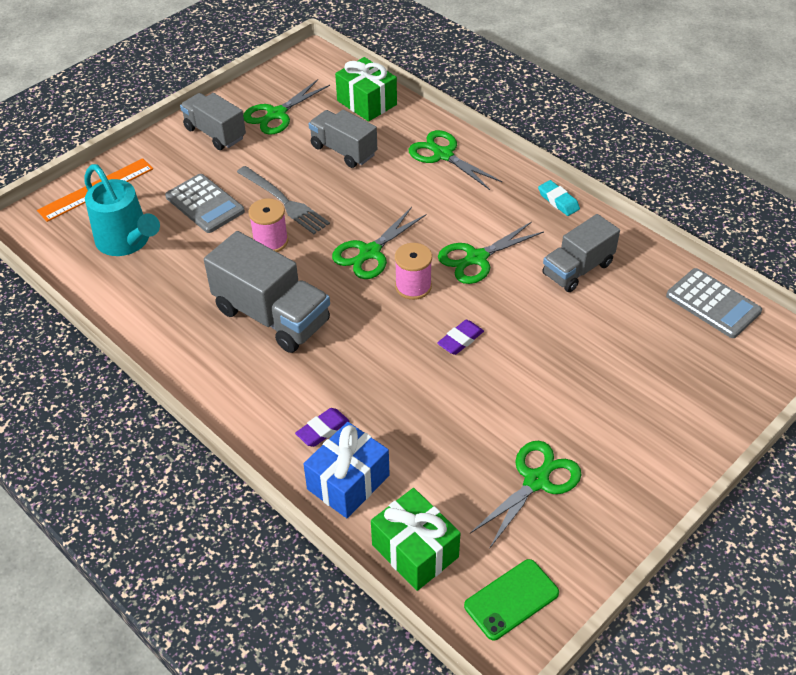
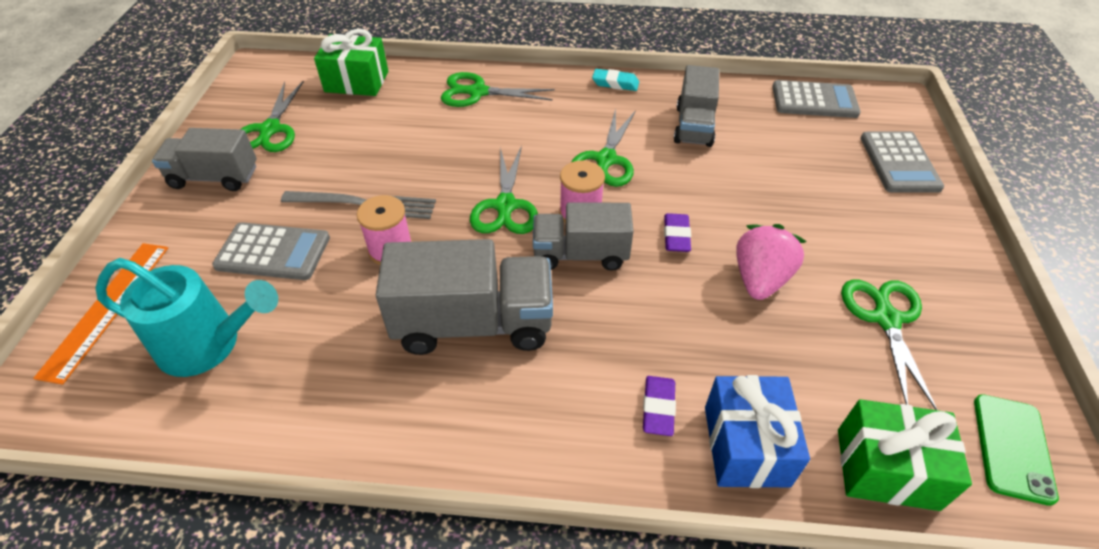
camera: 40 degrees left, 0 degrees up
grey truck [308,110,377,168] -> grey truck moved to [533,202,634,271]
none -> pink strawberry [737,224,807,300]
none -> grey calculator [860,132,944,193]

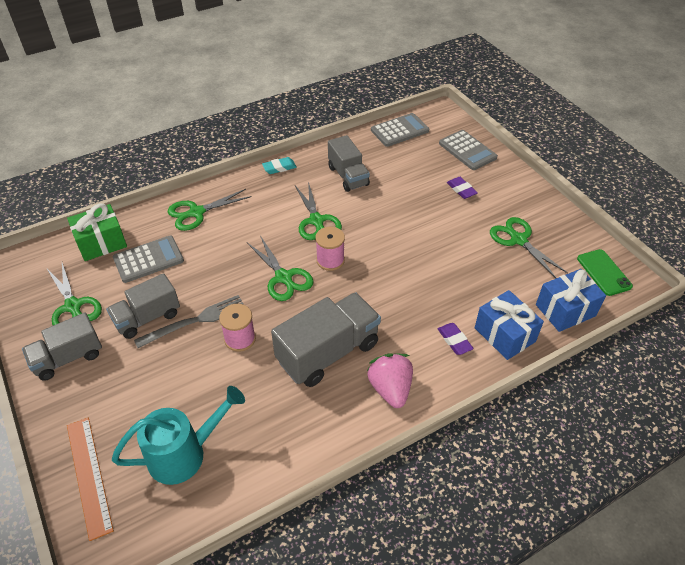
camera: 35 degrees left, 0 degrees up
grey calculator [212,222,330,280] -> grey calculator moved to [113,236,184,283]
grey truck [533,202,634,271] -> grey truck moved to [106,273,180,339]
purple eraser [664,213,691,252] -> purple eraser moved to [447,177,478,199]
pink strawberry [737,224,807,300] -> pink strawberry moved to [367,353,413,408]
green gift [838,399,972,511] -> blue gift [536,269,606,332]

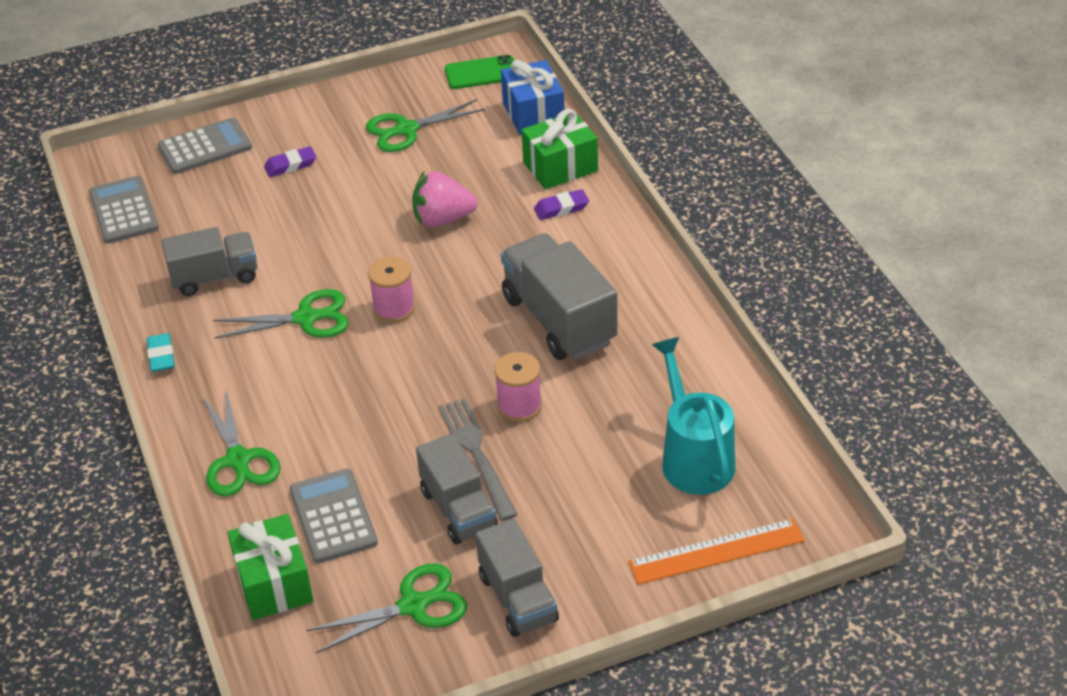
camera: 80 degrees left, 5 degrees down
green scissors [247,236,314,301] -> none
pink strawberry [367,353,413,408] -> pink strawberry moved to [412,171,477,227]
blue gift [475,290,544,360] -> green gift [522,109,598,189]

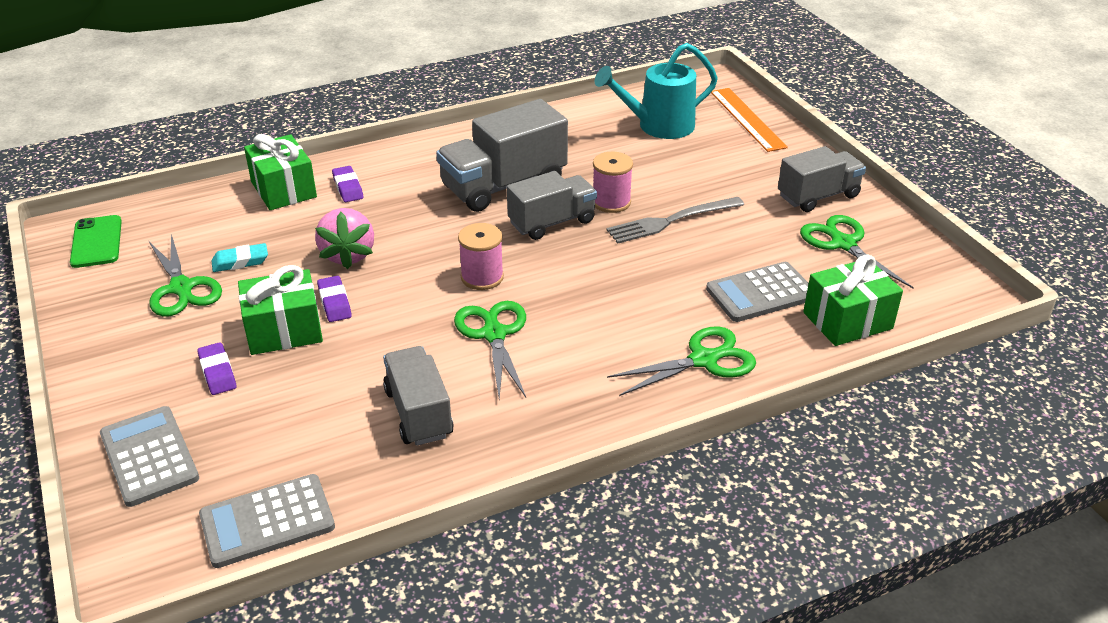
camera: 95 degrees left, 5 degrees down
turquoise eraser [147,333,175,372] -> turquoise eraser moved to [212,243,268,272]
grey truck [416,434,498,545] -> grey truck moved to [507,171,597,240]
blue gift [501,60,564,135] -> none
none -> green gift [238,265,323,355]
none -> purple eraser [317,276,352,322]

